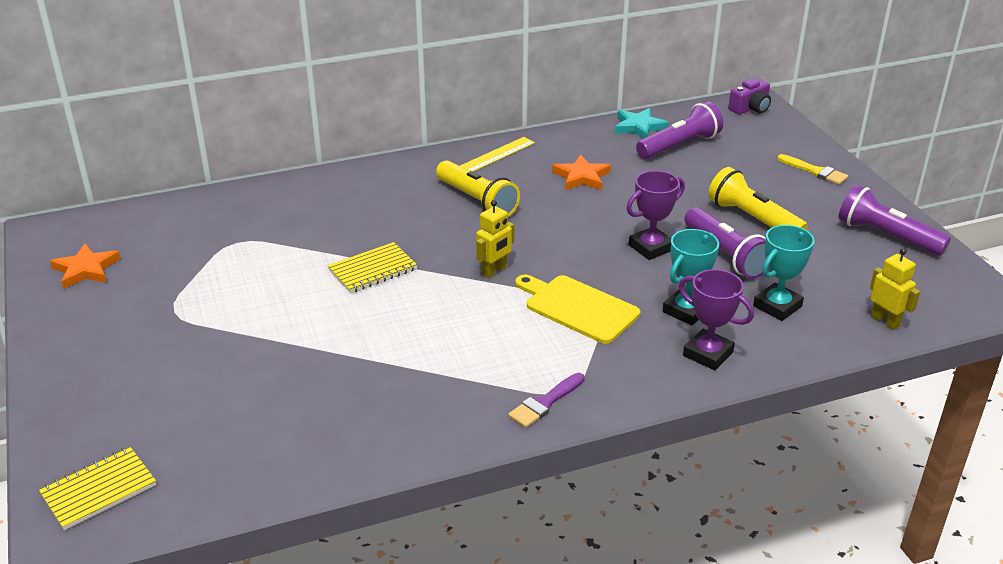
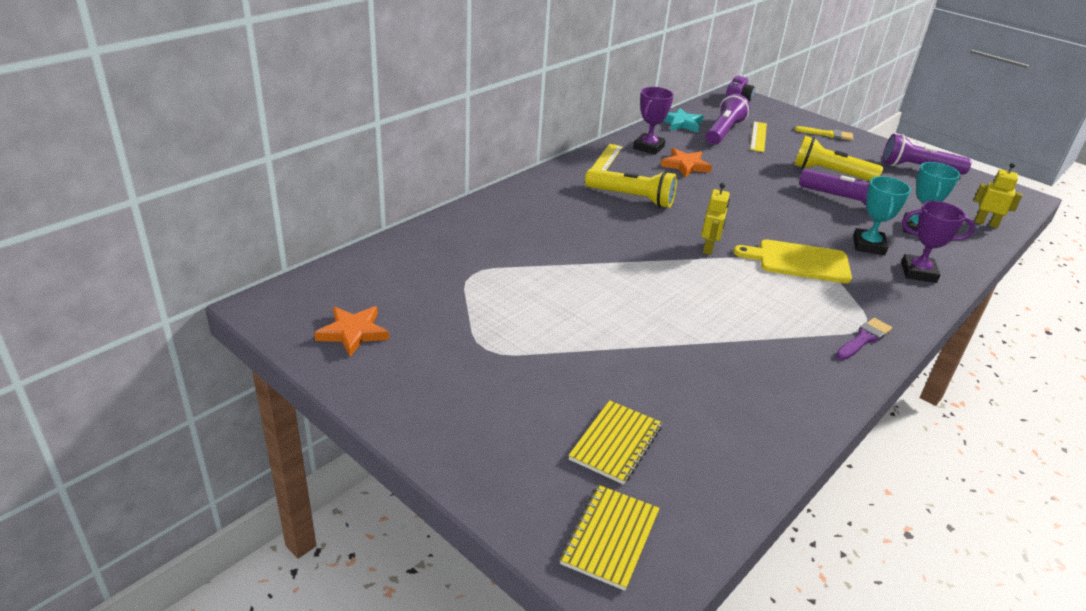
camera: 30 degrees left, 0 degrees up
yellow notebook [327,242,417,293] -> yellow notebook moved to [568,400,662,485]
purple brush [508,373,585,428] -> purple brush turned 150 degrees counterclockwise [836,318,892,360]
purple trophy [626,171,685,260] -> purple trophy moved to [633,87,674,155]
none -> yellow ruler [750,121,767,152]

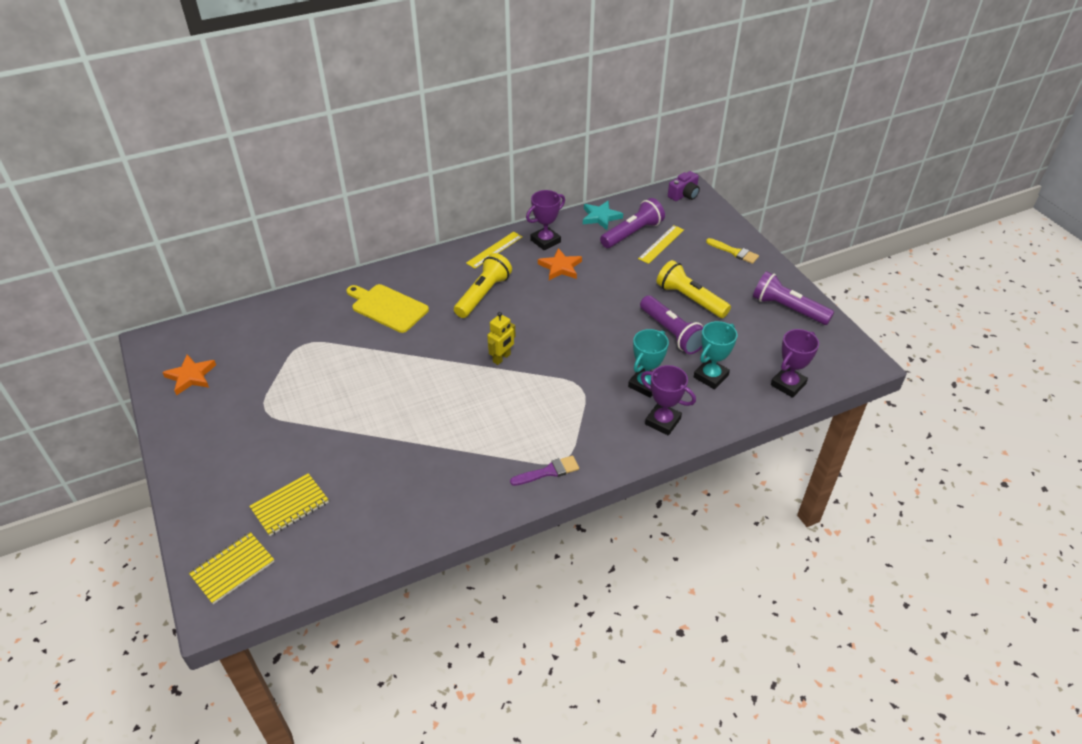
camera: 25 degrees right, 10 degrees up
yellow flashlight [585,168,677,208] -> yellow flashlight turned 105 degrees counterclockwise [454,253,512,318]
yellow cutting board [733,239,852,283] -> yellow cutting board moved to [346,284,429,333]
yellow robot [974,163,1022,228] -> purple trophy [771,329,819,398]

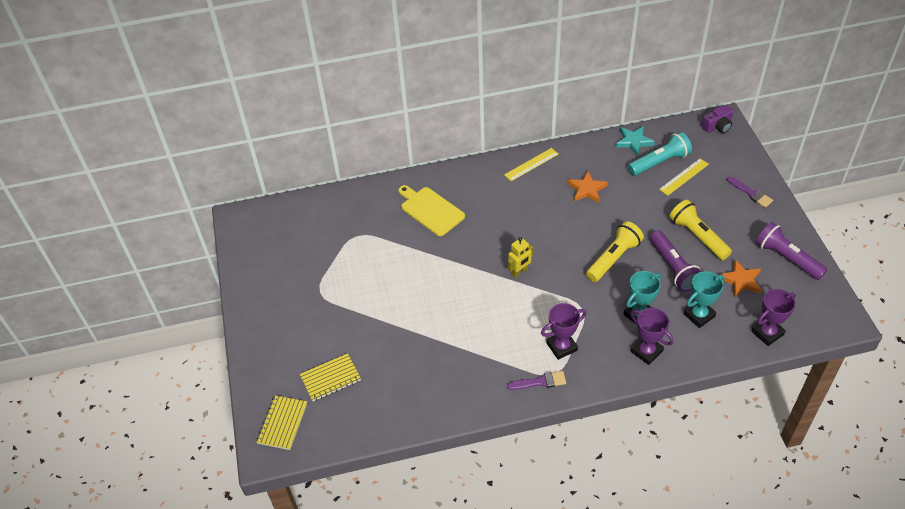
camera: 15 degrees right, 5 degrees up
orange star [162,354,216,396] -> orange star moved to [719,260,762,297]
yellow notebook [189,532,274,604] -> yellow notebook turned 45 degrees counterclockwise [256,395,307,450]
yellow flashlight [454,253,512,318] -> yellow flashlight moved to [586,221,644,282]
purple trophy [526,190,565,251] -> purple trophy moved to [541,303,587,360]
purple flashlight [600,198,665,248] -> turquoise flashlight [628,132,692,176]
yellow brush [706,238,759,264] -> purple brush [727,176,773,208]

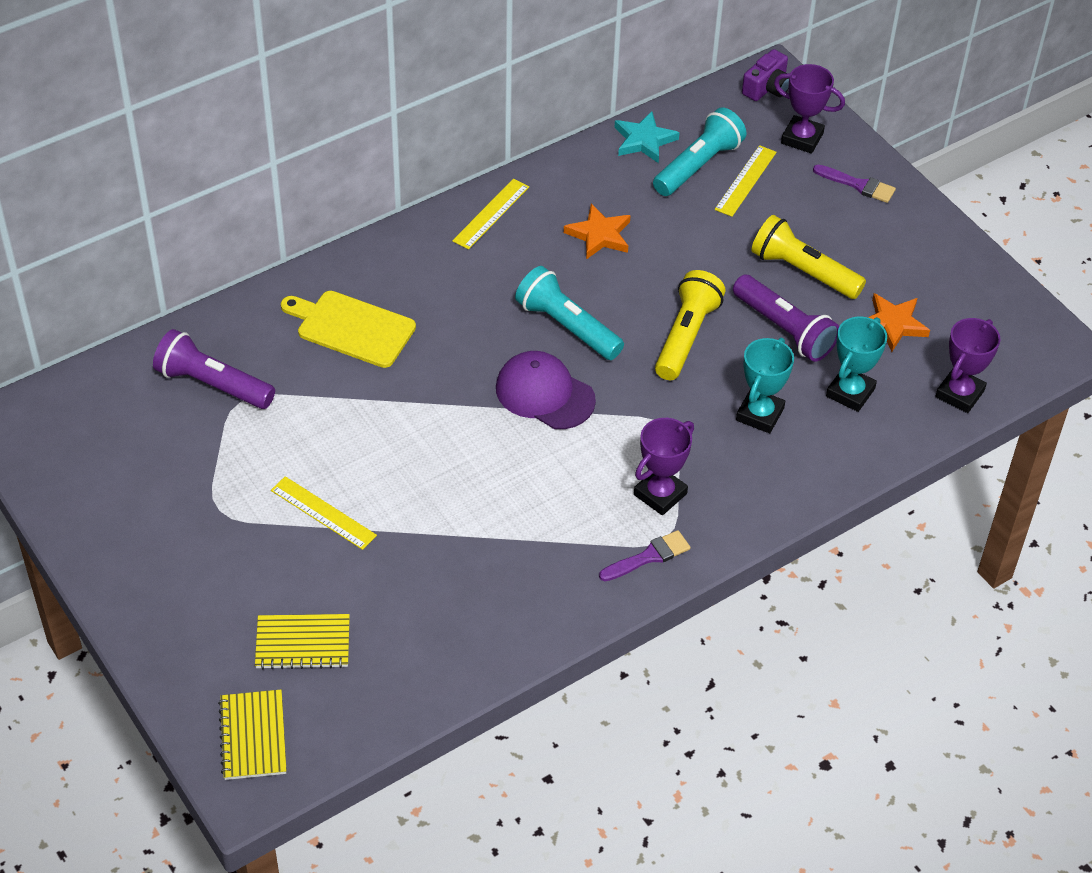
camera: 25 degrees left, 0 degrees up
yellow notebook [300,353,361,401] -> yellow notebook turned 45 degrees clockwise [255,614,350,670]
yellow robot [508,237,534,278] -> purple cap [496,351,596,429]
purple trophy [631,308,674,365] -> purple trophy moved to [774,64,845,154]
purple flashlight [756,222,827,280] -> purple flashlight moved to [153,329,275,409]
none -> yellow ruler [271,476,377,550]
none -> turquoise flashlight [515,266,624,360]

